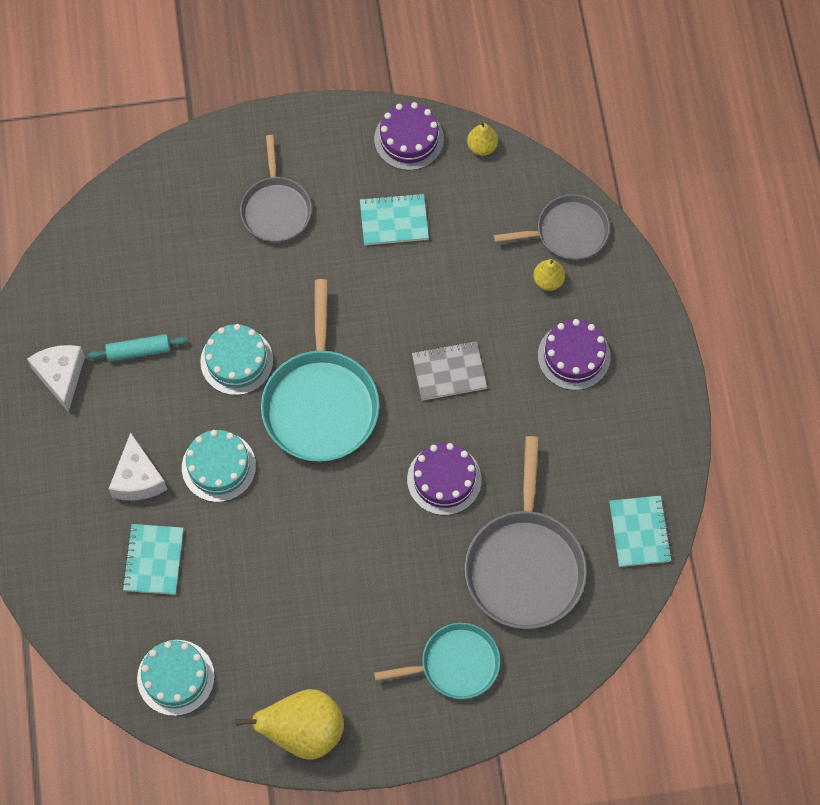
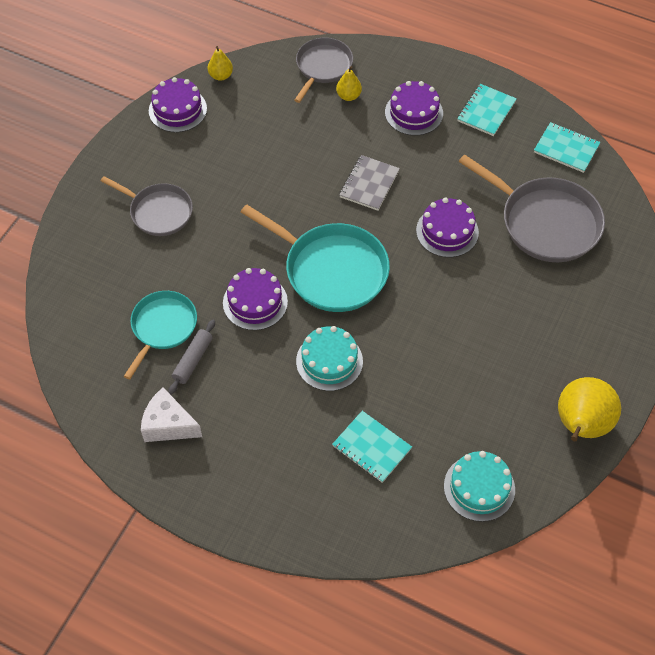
camera: 55 degrees left, 10 degrees down
turquoise rolling pin [88,334,188,362] -> grey rolling pin [168,320,215,395]
white cheese [109,432,167,500] -> none
turquoise cake [200,324,273,395] -> purple cake [223,268,288,330]
turquoise notebook [360,193,429,245] -> turquoise notebook moved to [457,84,517,136]
turquoise pan [374,623,500,699] -> turquoise pan moved to [124,291,197,379]

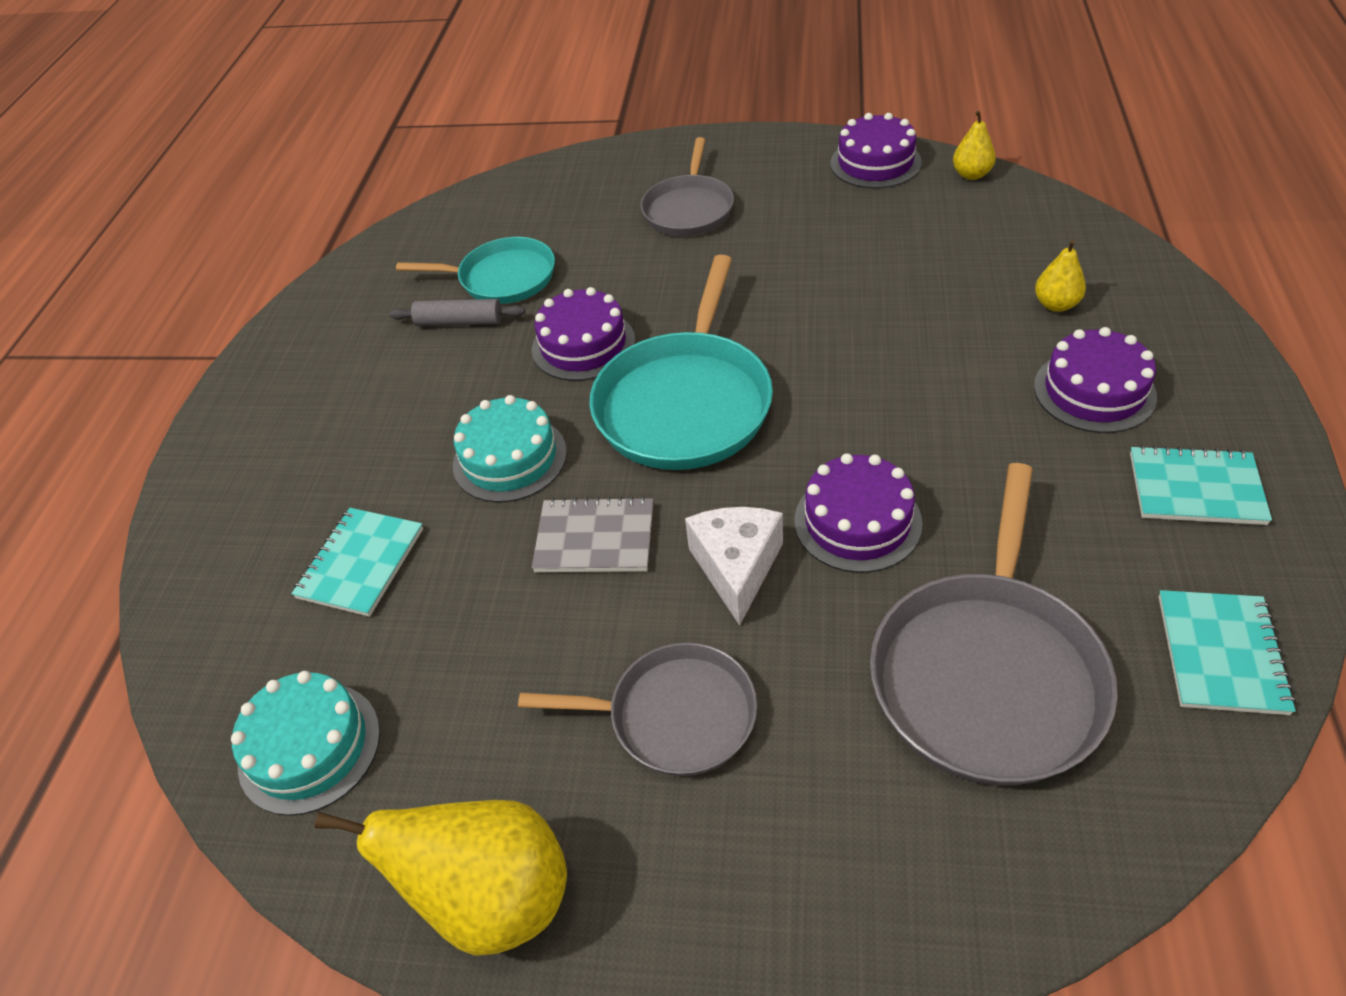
camera: 75 degrees right, 10 degrees down
white cheese [141,387,202,442] -> white cheese moved to [685,507,783,626]
grey pan [294,38,353,103] -> grey pan moved to [518,642,757,776]
grey notebook [339,155,400,211] -> grey notebook moved to [532,496,653,572]

